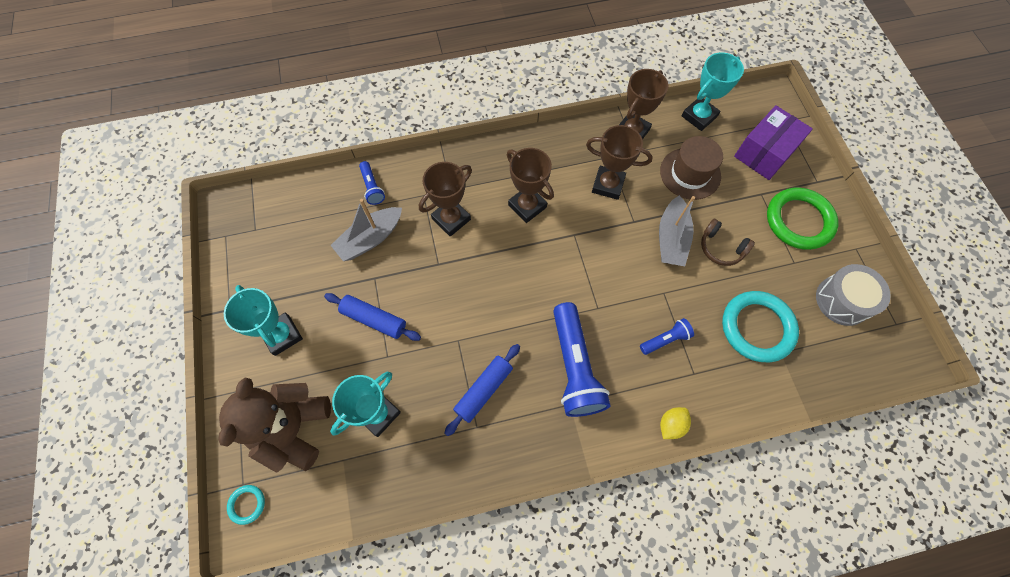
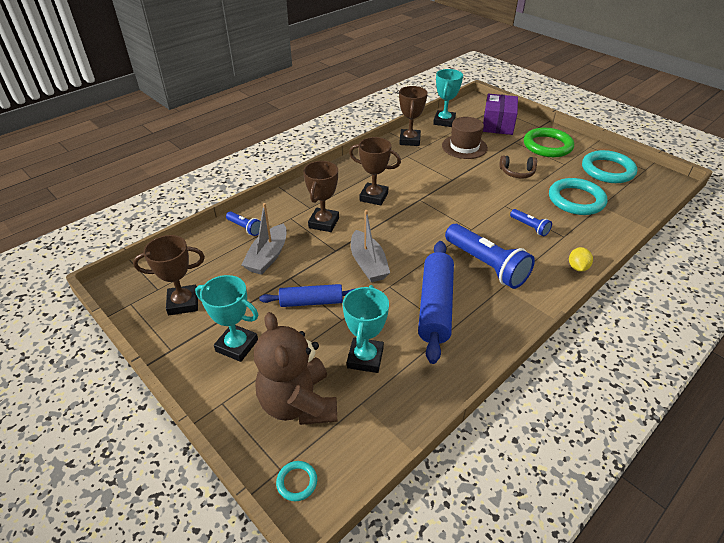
camera: 30 degrees left, 25 degrees down
blue rolling pin [444,344,520,436] -> blue rolling pin [418,241,454,364], size x1.59
brown trophy [586,125,653,200] -> brown trophy moved to [133,235,205,315]
blue flashlight [640,318,694,355] -> blue flashlight turned 105 degrees clockwise [510,209,552,236]
grey boat [659,195,695,266] -> grey boat moved to [351,210,390,282]
grey drum [816,264,891,326] -> turquoise ring [582,150,637,183]

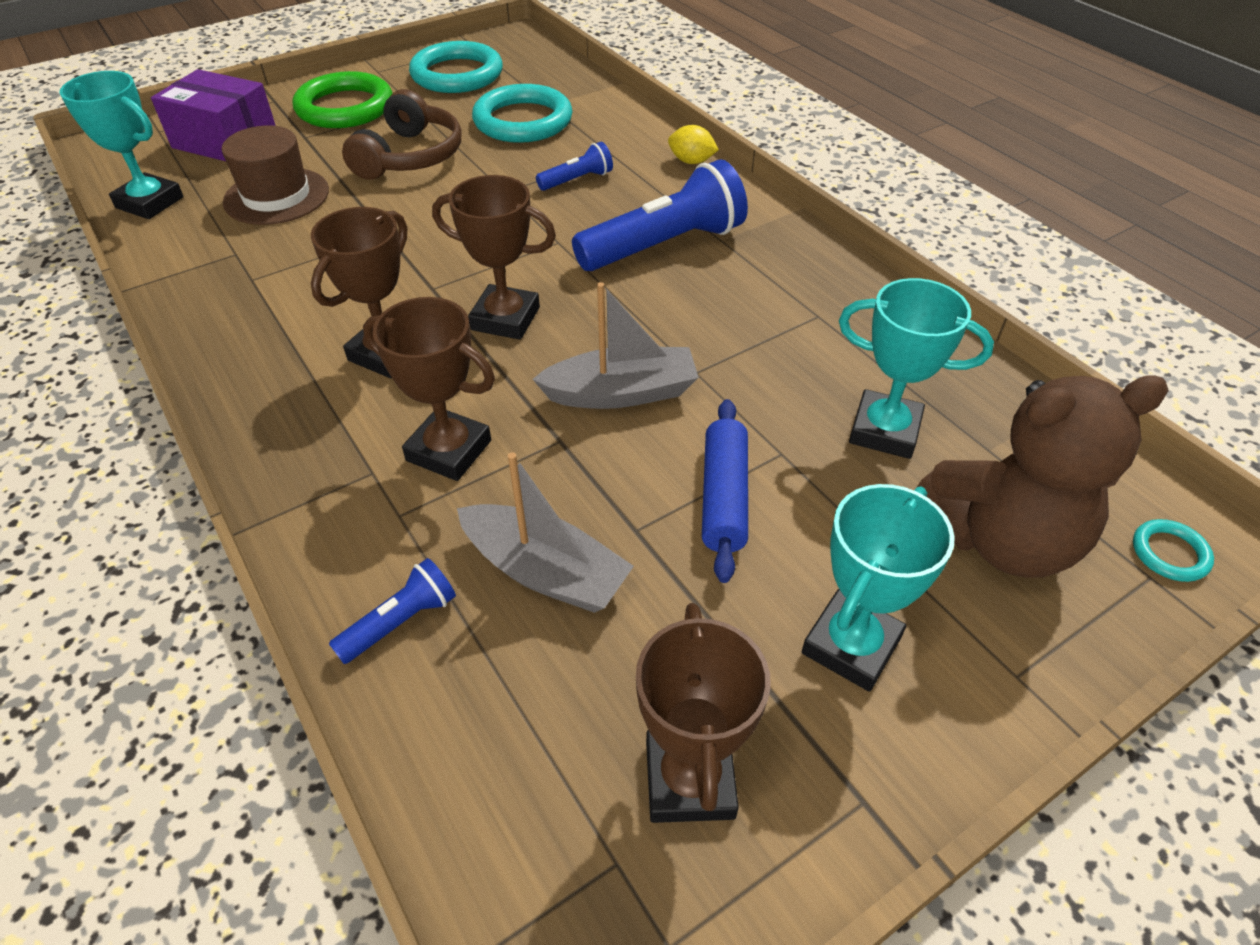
camera: 80 degrees left, 5 degrees up
brown trophy [399,86,427,146] -> brown trophy moved to [432,175,556,340]
blue rolling pin [418,241,454,364] -> none
brown headphones [499,155,537,178] -> brown headphones [342,89,461,180], size x1.56

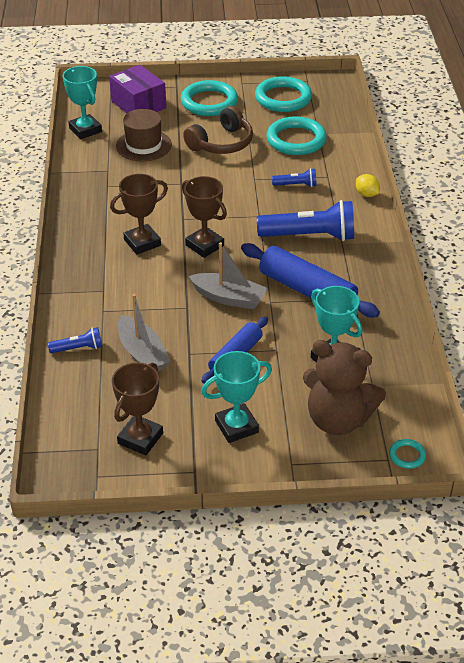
camera: 30 degrees right, 5 degrees down
green ring [292,71,393,128] -> turquoise ring [181,80,238,116]
brown trophy [363,297,495,481] -> none
none -> blue rolling pin [241,243,380,317]

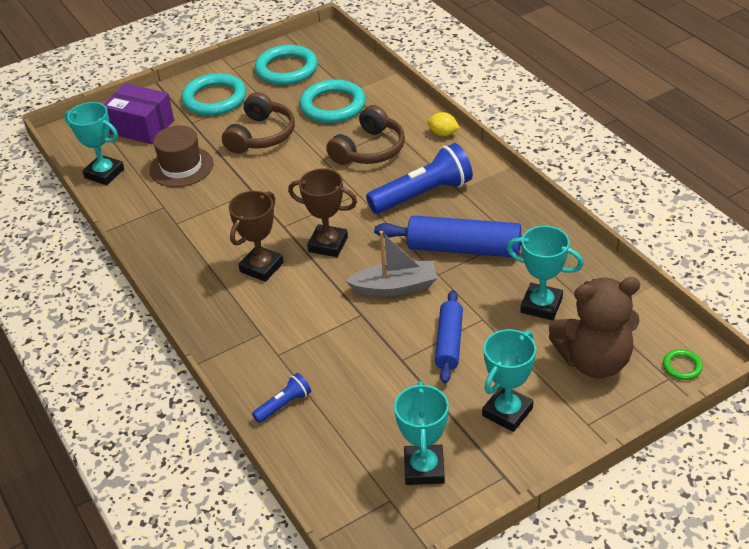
camera: 25 degrees left, 0 degrees up
brown trophy [112,362,163,455] -> turquoise trophy [394,381,449,485]
grey boat [118,294,171,372] -> none
blue flashlight [272,168,317,187] -> brown headphones [326,105,405,165]
turquoise ring [389,439,426,469] -> green ring [663,349,703,380]

